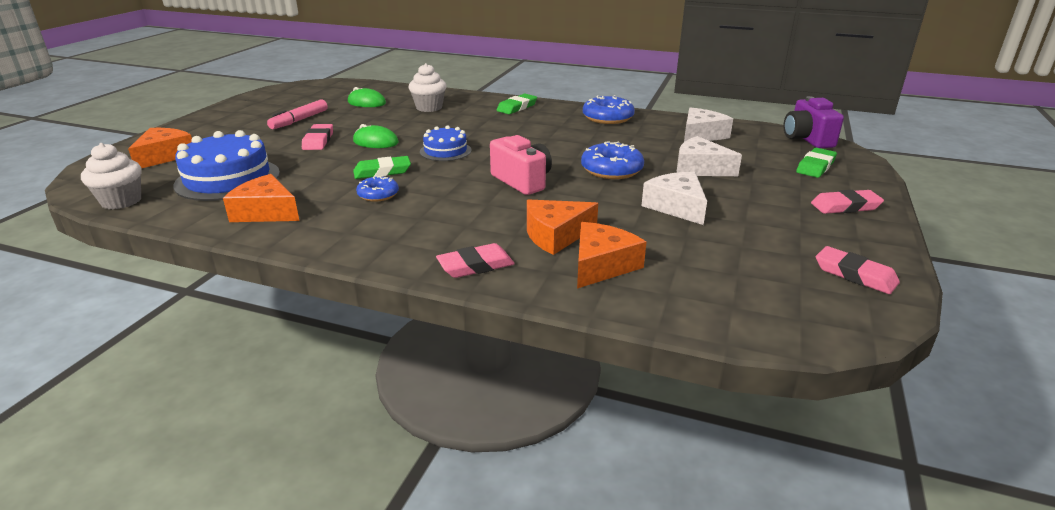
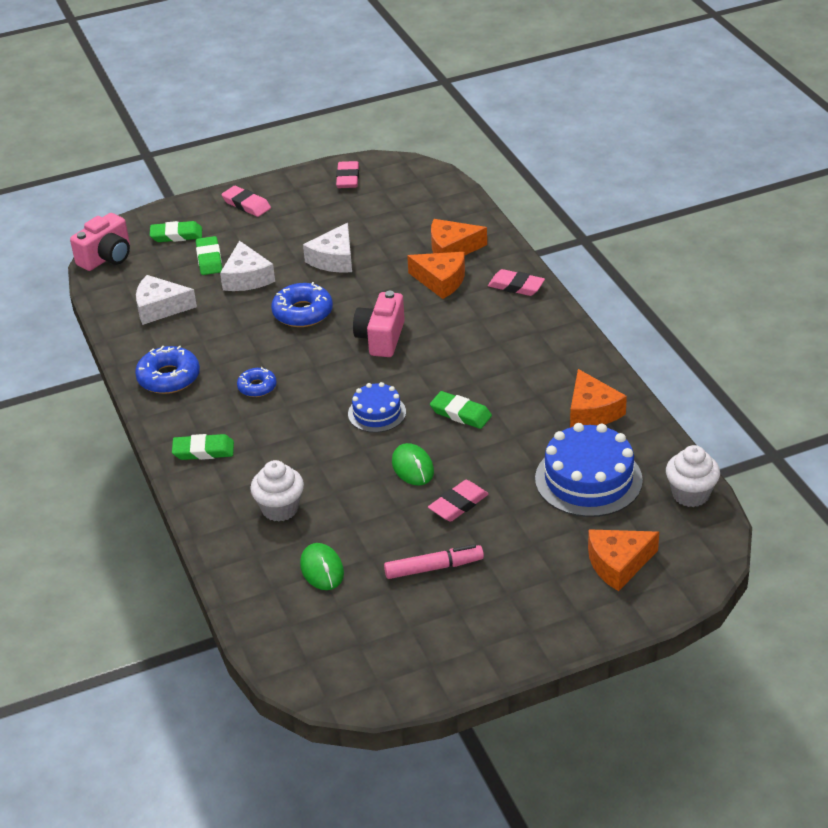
camera: 130 degrees left, 10 degrees up
blue donut [356,176,399,202] -> blue donut moved to [237,367,277,397]
purple camera [783,96,844,148] -> pink camera [70,213,130,271]
none -> green eraser [196,236,222,275]

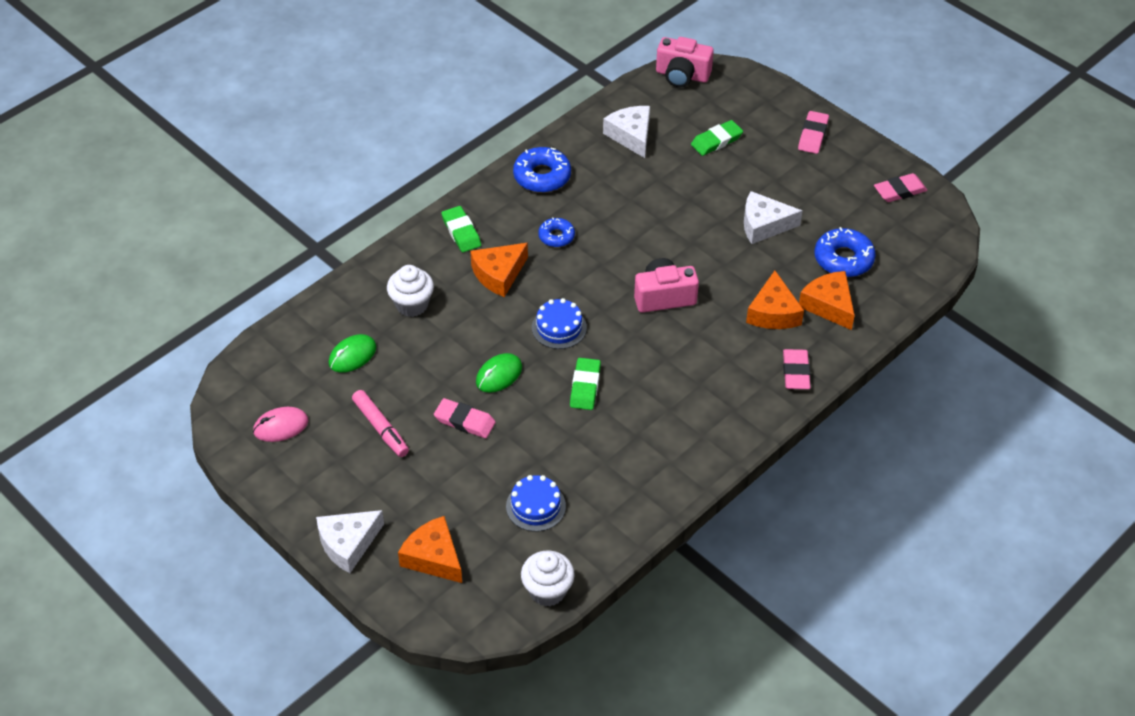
camera: 65 degrees right, 10 degrees up
green eraser [150,221,202,242] -> none
white cheese [220,241,275,291] -> white cheese moved to [316,510,384,573]
blue donut [271,282,333,327] -> blue donut moved to [815,227,876,277]
blue cake [535,423,643,517] -> blue cake [506,475,566,532], size x0.58
orange cheese [570,369,627,428] -> orange cheese moved to [470,243,528,297]
none -> pink mouse [253,407,308,442]

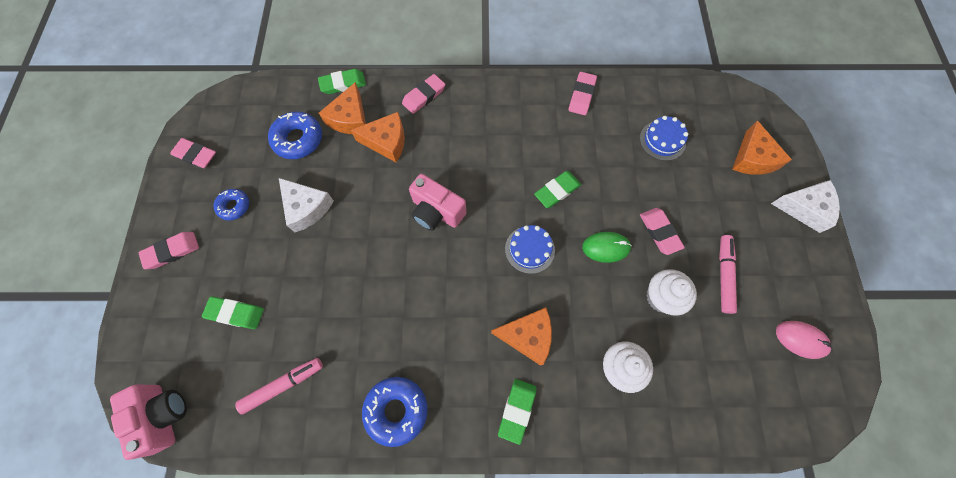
camera: 135 degrees left, 20 degrees up
green mouse [329,334,376,373] -> none
white cupcake [521,550,575,607] -> white cupcake moved to [646,269,697,316]
blue donut [538,217,575,247] -> blue donut moved to [214,189,249,221]
white cheese [603,106,650,158] -> pink marker [235,358,323,415]
orange cheese [746,271,804,329] -> orange cheese turned 45 degrees clockwise [351,112,405,162]
none -> green eraser [318,69,366,94]
none -> pink eraser [568,72,597,115]

